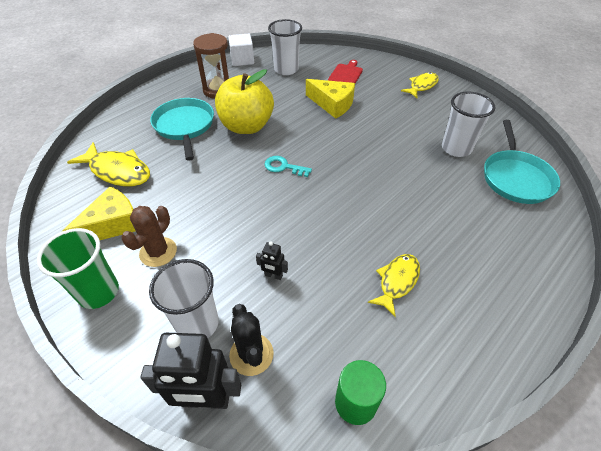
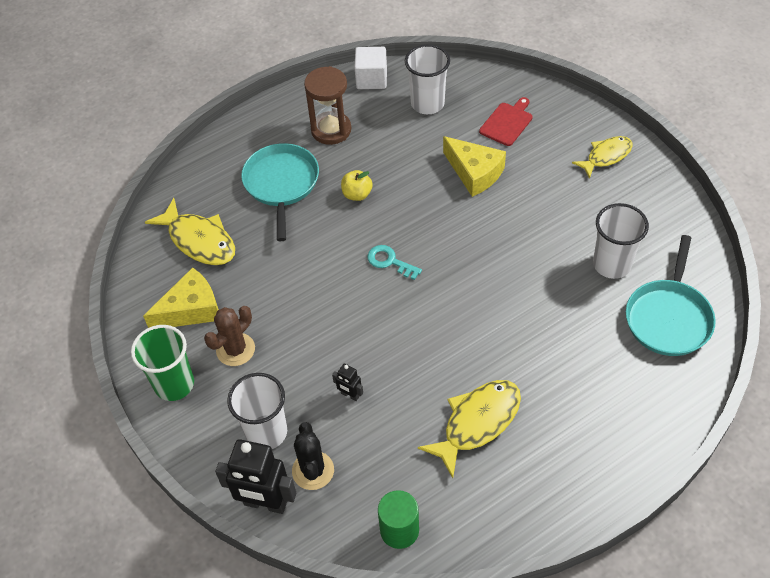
camera: 15 degrees right, 5 degrees up
yellow apple [215,69,274,134] -> yellow apple [341,170,373,201], size x0.44
yellow fish [368,254,420,317] -> yellow fish [418,380,521,478], size x1.51

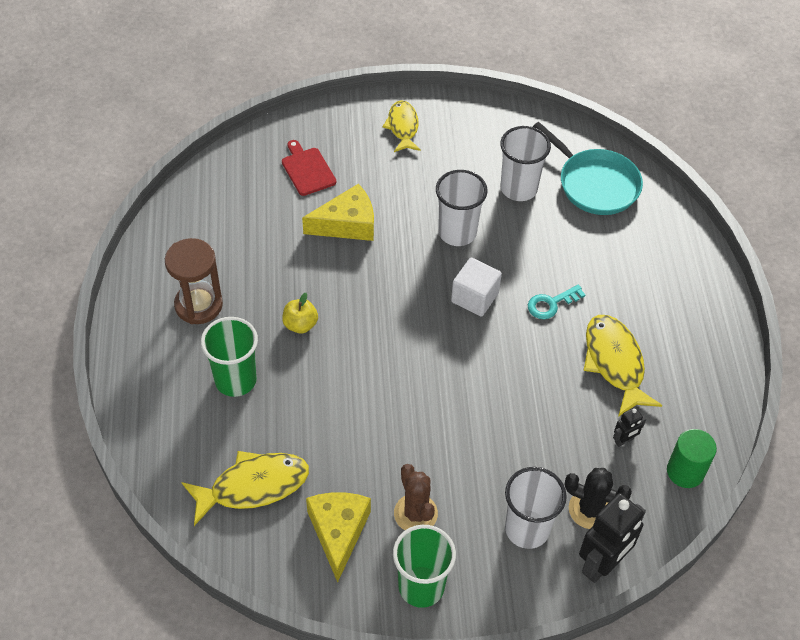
camera: 65 degrees left, 0 degrees up
turquoise pan [241,143,319,241] -> green cup [201,317,258,397]
black robot [332,364,363,401] -> black robot moved to [613,408,646,447]
white cube [354,47,387,89] -> white cube moved to [451,258,502,317]
turquoise key [367,245,422,280] -> turquoise key moved to [528,285,585,319]
white cup [405,44,450,114] -> white cup moved to [436,170,488,246]

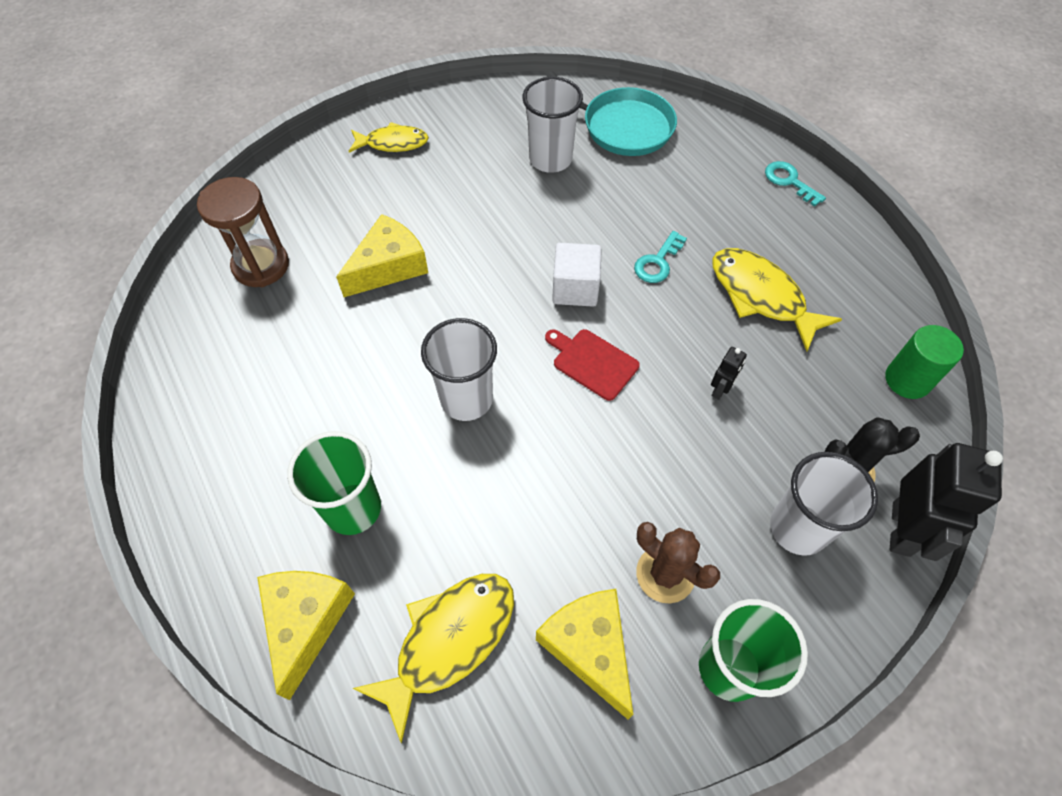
camera: 25 degrees left, 5 degrees up
brown hourglass [165,238,223,324] -> brown hourglass moved to [197,177,289,287]
red cutting board [282,140,336,196] -> red cutting board moved to [545,329,640,401]
yellow apple [282,293,318,334] -> none
yellow fish [382,100,421,152] -> yellow fish turned 120 degrees clockwise [349,122,429,153]
white cup [436,170,488,246] -> white cup moved to [421,318,497,421]
black robot [613,408,646,447] -> black robot moved to [711,347,747,400]
none -> yellow cheese [257,571,355,700]
none -> turquoise key [765,161,826,207]

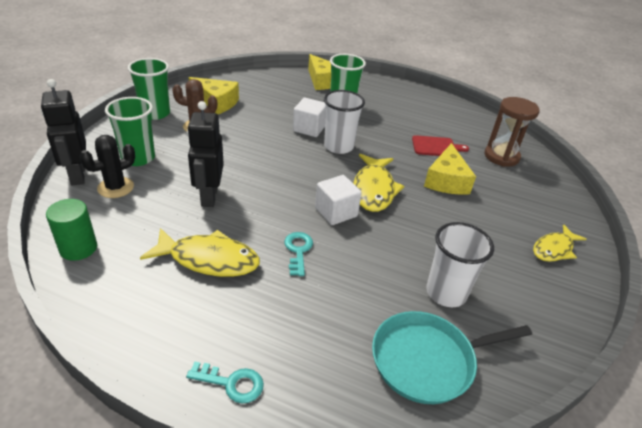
camera: 140 degrees right, 20 degrees down
yellow fish [353,574,514,744] -> yellow fish moved to [353,154,404,212]
red cutting board [545,329,640,401] -> red cutting board moved to [412,135,469,156]
black robot [711,347,747,400] -> black robot [187,101,224,207], size x2.13
white cup [770,452,878,556] -> green cup [105,97,155,166]
none -> white cube [293,98,326,137]

